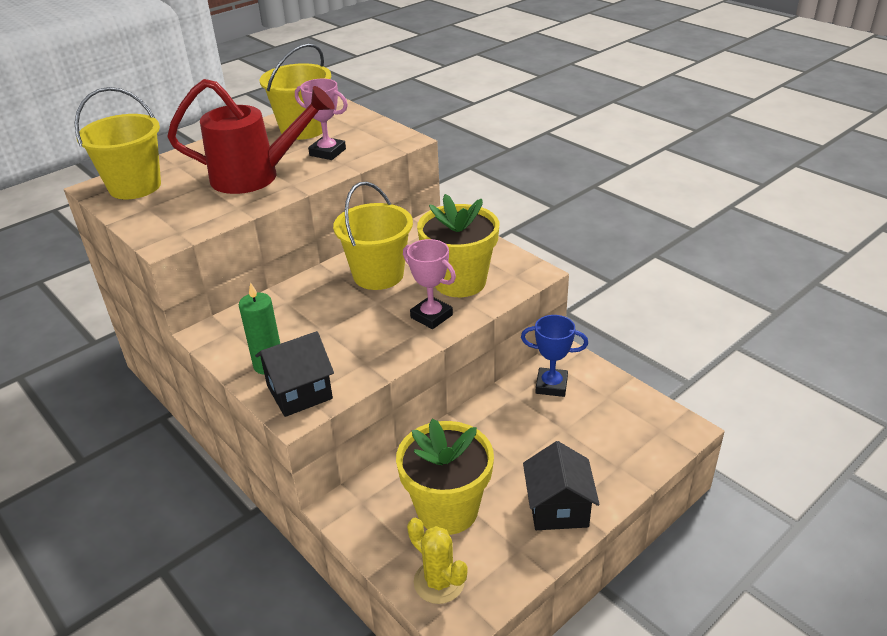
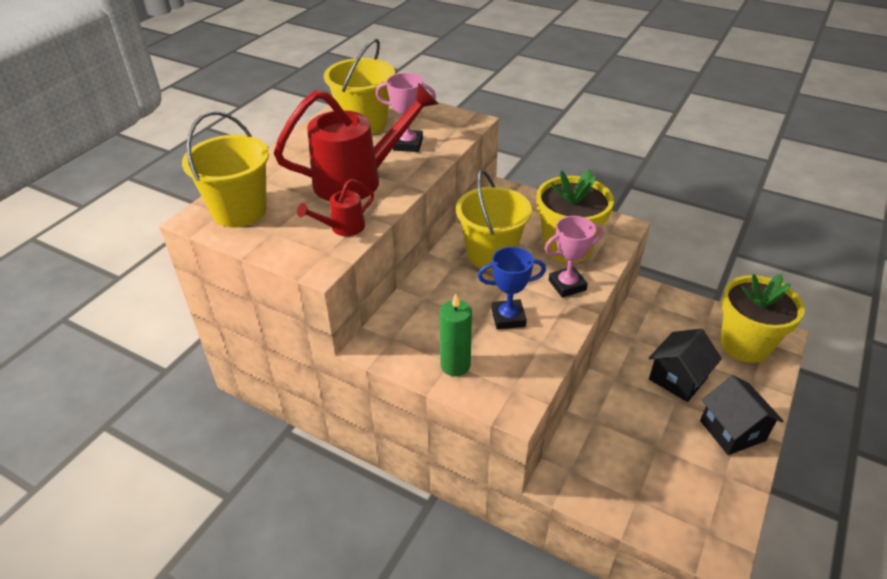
camera: 20 degrees left, 5 degrees up
black house [255,331,334,417] -> black house moved to [649,328,722,402]
yellow flower pot [396,419,494,535] -> yellow flower pot moved to [721,274,805,363]
pink trophy [403,239,456,329] -> pink trophy turned 45 degrees counterclockwise [545,216,603,298]
yellow cactus [407,518,468,604] -> none
blue trophy [521,315,588,397] -> blue trophy moved to [478,247,546,330]
none -> red watering can [297,179,374,236]

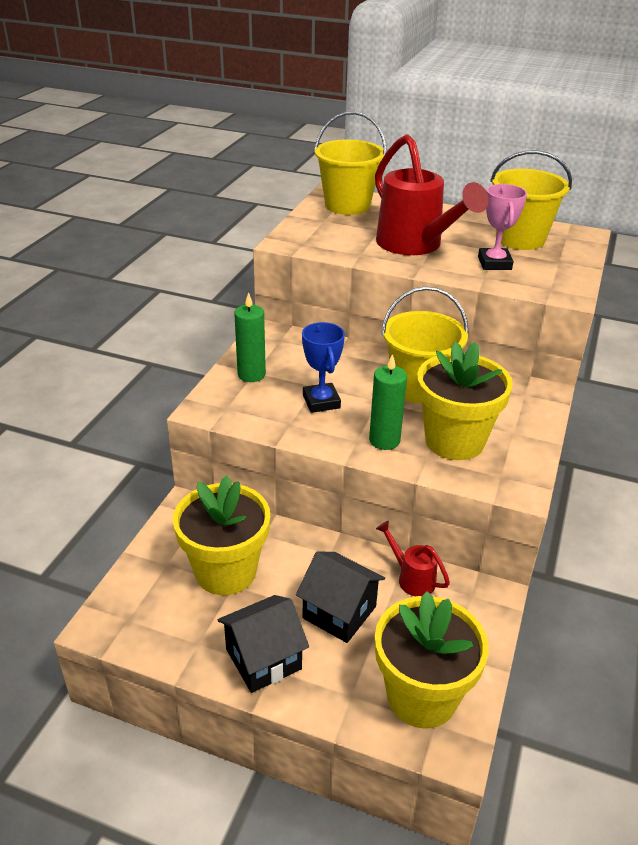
camera: 80 degrees right, 5 degrees down
red watering can [297,179,374,236] -> red watering can moved to [376,521,450,596]
pink trophy [545,216,603,298] -> green candle [369,354,407,450]
none -> yellow flower pot [173,475,270,595]

